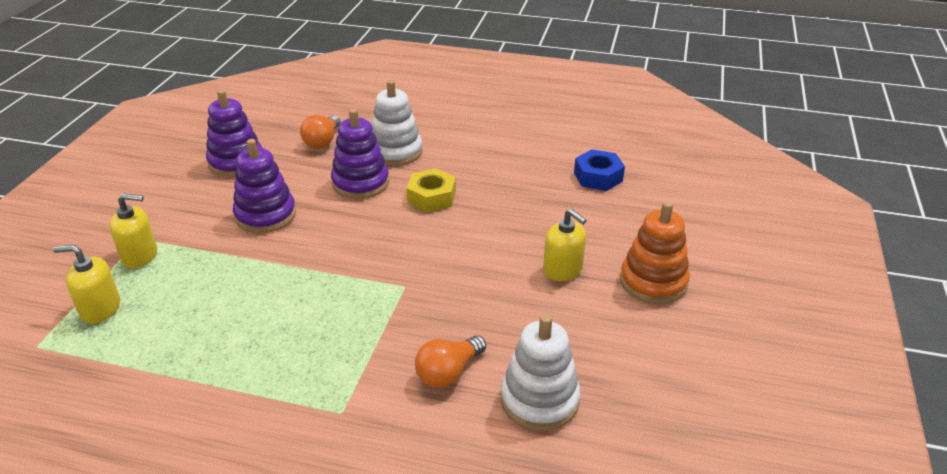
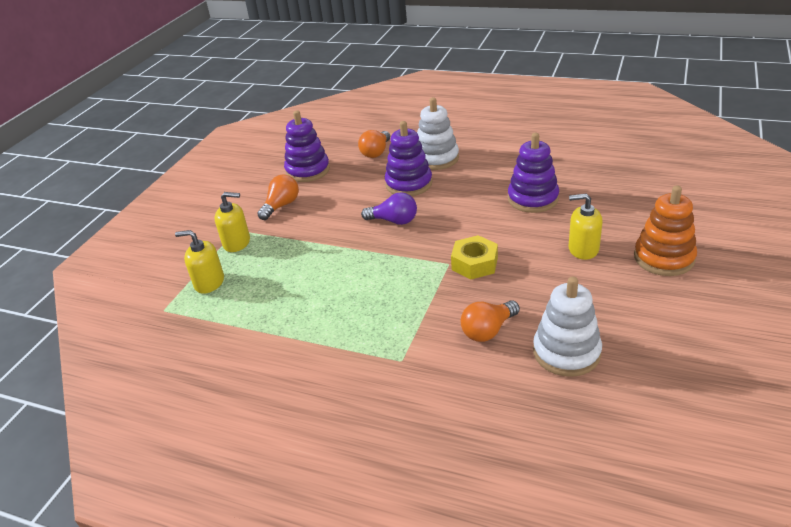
camera: 10 degrees right, 0 degrees up
purple stacking toy [233,139,296,233] -> purple stacking toy moved to [508,133,559,213]
yellow nut [407,168,456,213] -> yellow nut moved to [451,235,498,279]
yellow soap dispenser [543,209,587,281] -> yellow soap dispenser turned 135 degrees clockwise [568,194,602,260]
blue nut [574,149,625,191] -> none
none -> orange light bulb [257,175,299,220]
none -> purple light bulb [361,192,417,225]

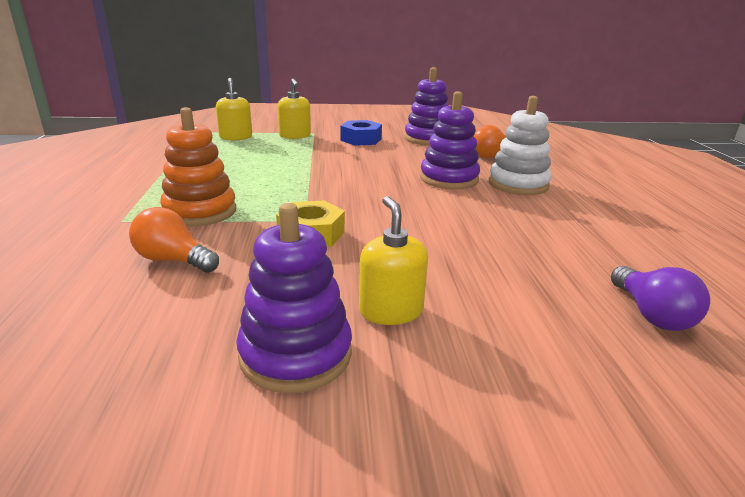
camera: 60 degrees right, 10 degrees down
orange light bulb [257,175,299,220] -> blue nut [340,120,382,146]
purple light bulb [361,192,417,225] -> purple light bulb moved to [611,266,710,331]
purple stacking toy [508,133,559,213] -> purple stacking toy moved to [236,203,352,393]
white stacking toy [533,277,602,377] -> none
orange stacking toy [634,185,697,276] -> orange stacking toy moved to [160,107,236,226]

